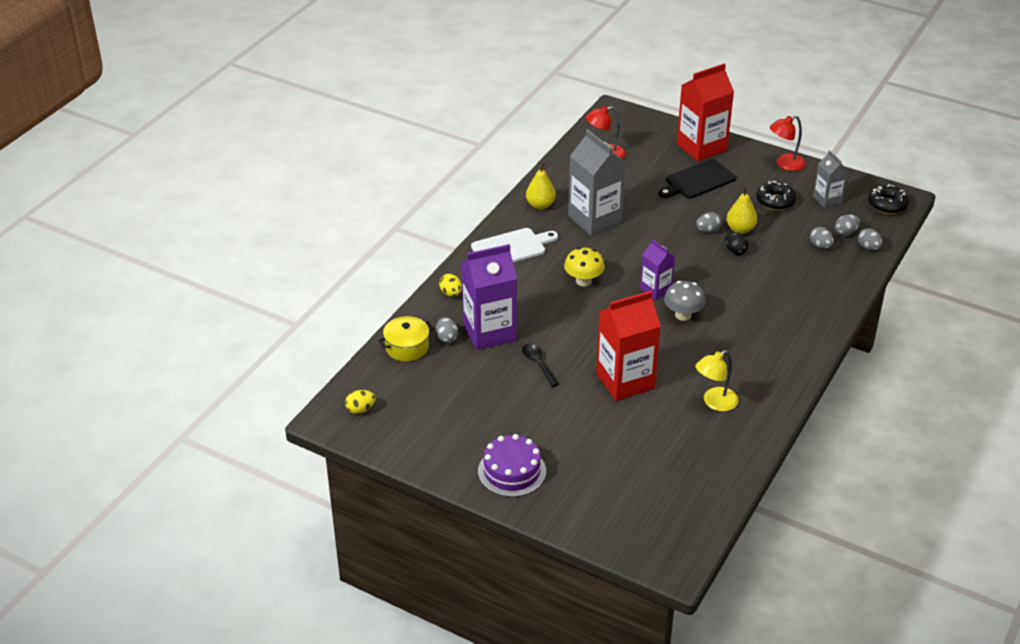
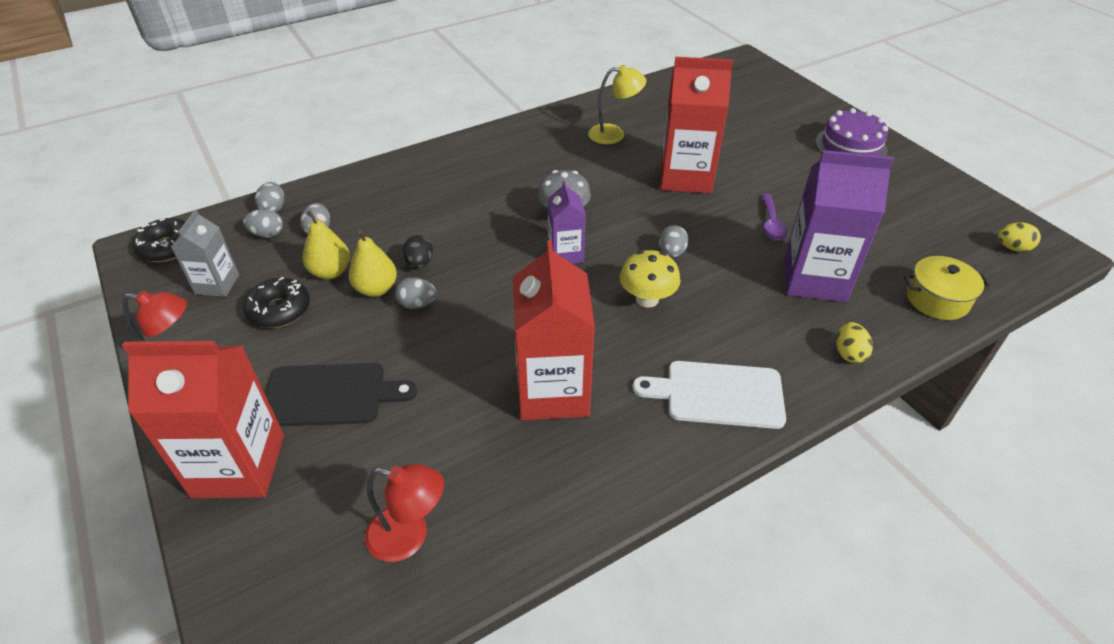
camera: 150 degrees left, 5 degrees up
grey egg [436,317,458,343] -> grey egg moved to [659,225,689,258]
black spoon [522,344,559,387] -> purple spoon [761,194,788,240]
yellow pear [526,163,556,209] -> yellow pear moved to [303,211,350,279]
grey carton [568,129,626,236] -> red carton [513,240,595,420]

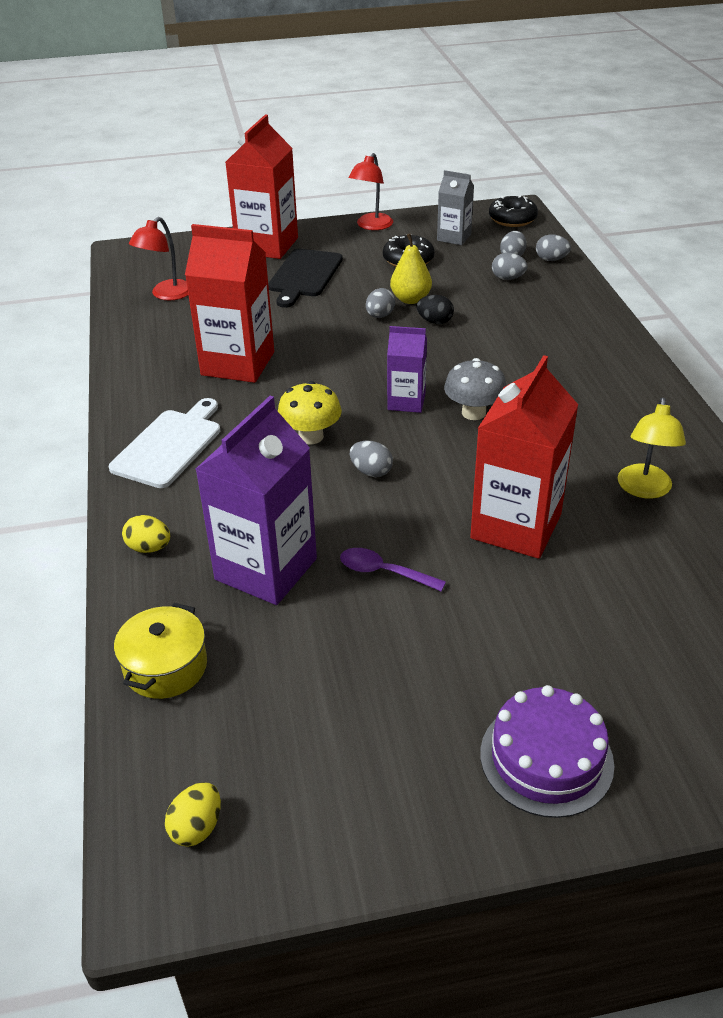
camera: 110 degrees right, 5 degrees down
yellow pear [303,211,350,279] -> none

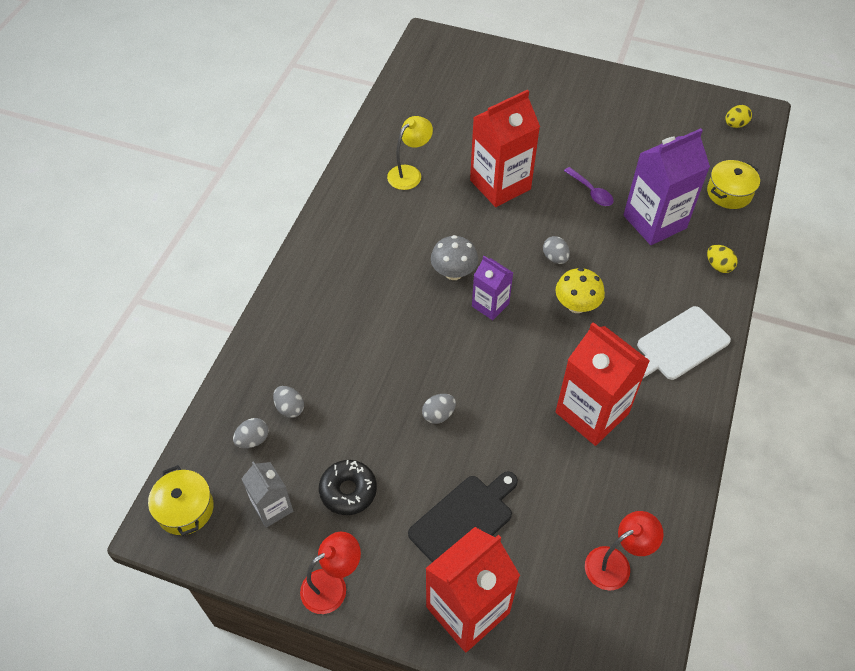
camera: 150 degrees left, 15 degrees up
yellow pear [390,234,432,304] -> none
black egg [416,295,454,324] -> none
purple cake [480,685,614,818] -> none
black donut [489,195,538,227] -> yellow pot [148,465,214,536]
grey egg [536,235,571,261] -> none

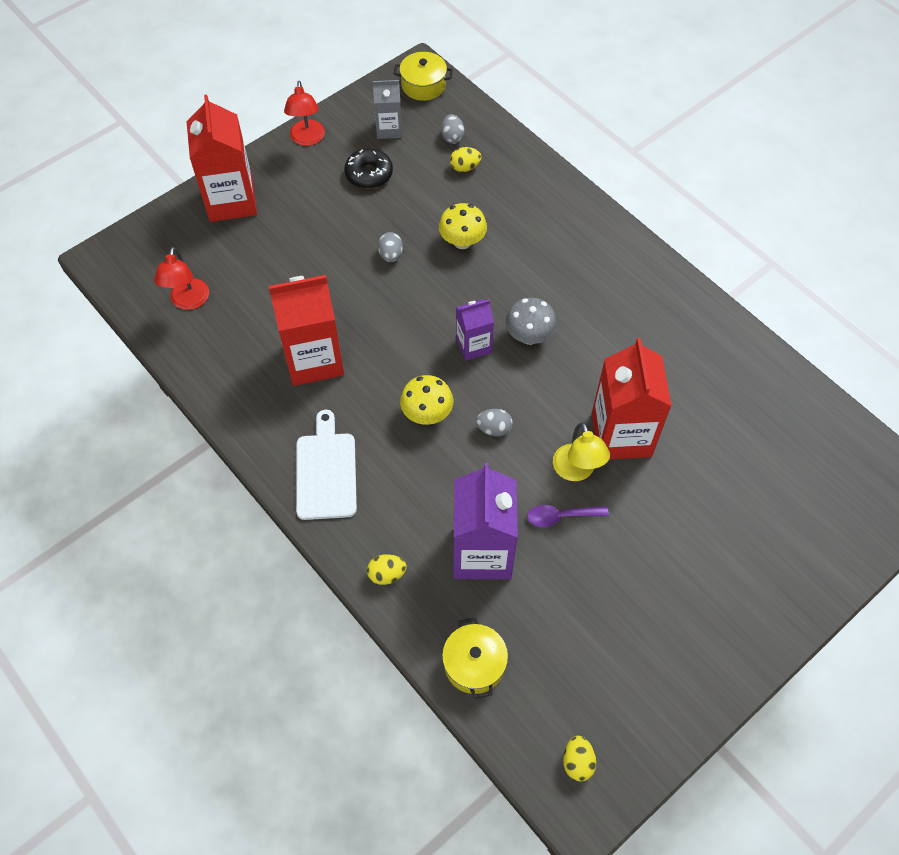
camera: 120 degrees right, 5 degrees up
grey egg [273,386,304,418] -> yellow egg [450,147,481,172]
yellow lamp [387,116,433,190] -> yellow lamp moved to [553,423,610,481]
black cutting board [408,471,518,562] -> none
none -> yellow mushroom [439,203,487,249]

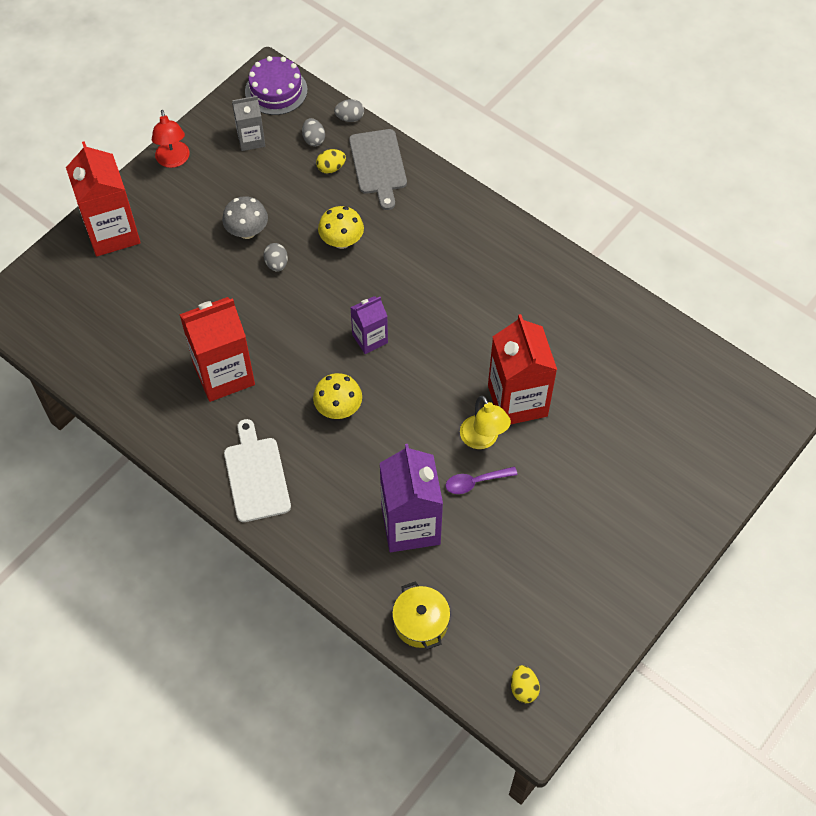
camera: 10 degrees left, 0 degrees up
red lamp [154,247,209,310] -> none
black donut [344,148,393,189] -> none
yellow egg [367,554,407,585] -> none
yellow pot [394,52,453,101] -> purple cake [245,56,308,115]
grey egg [476,409,513,437] -> grey egg moved to [334,99,364,122]
grey mushroom [506,298,557,345] -> grey mushroom moved to [222,196,268,239]
none -> grey cutting board [349,129,407,210]

